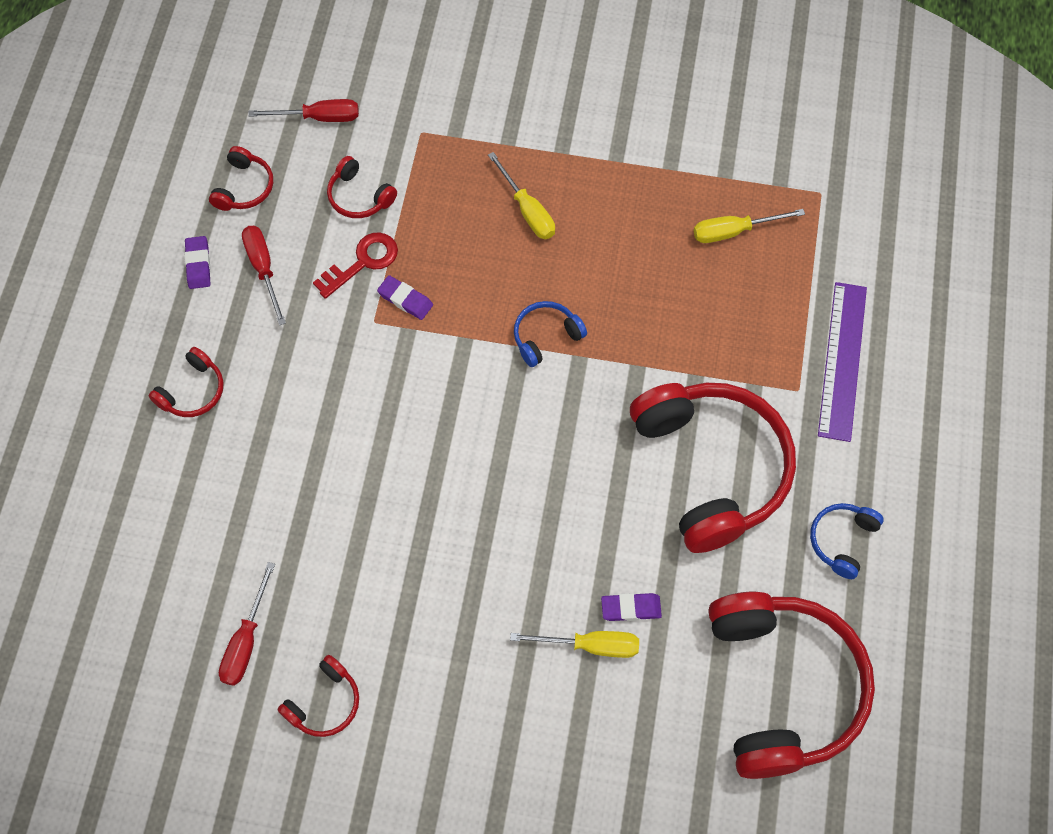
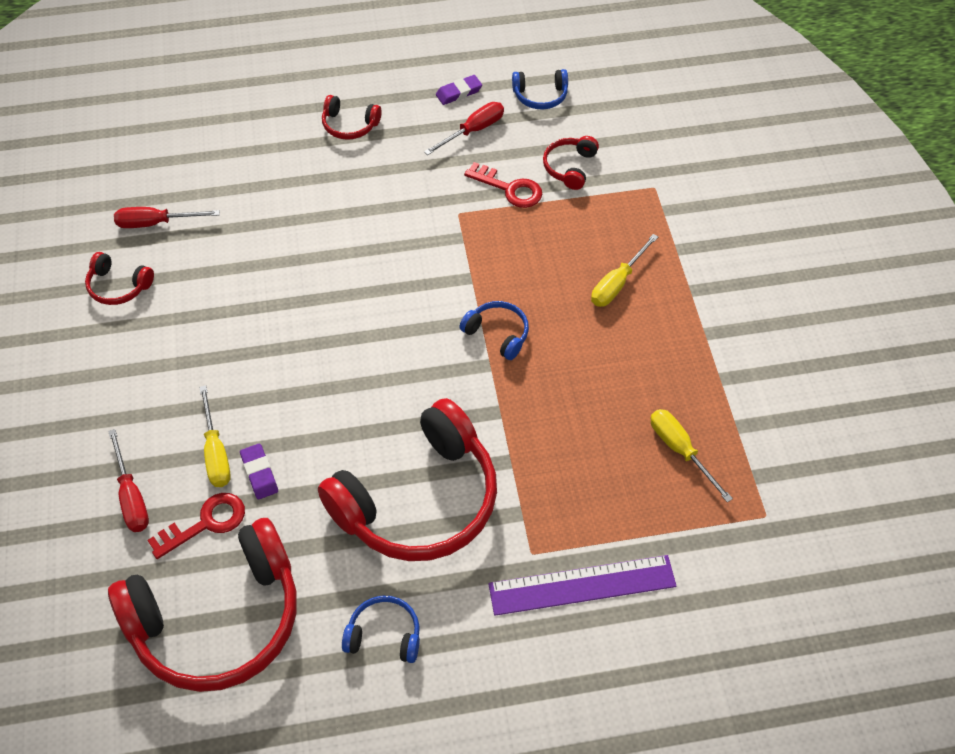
camera: 70 degrees right, 10 degrees down
red headphones [209,146,273,211] -> blue headphones [512,69,568,109]
red screwdriver [248,99,359,122] -> red screwdriver moved to [108,429,149,532]
purple eraser [377,275,433,320] -> none
none -> red key [147,493,245,559]

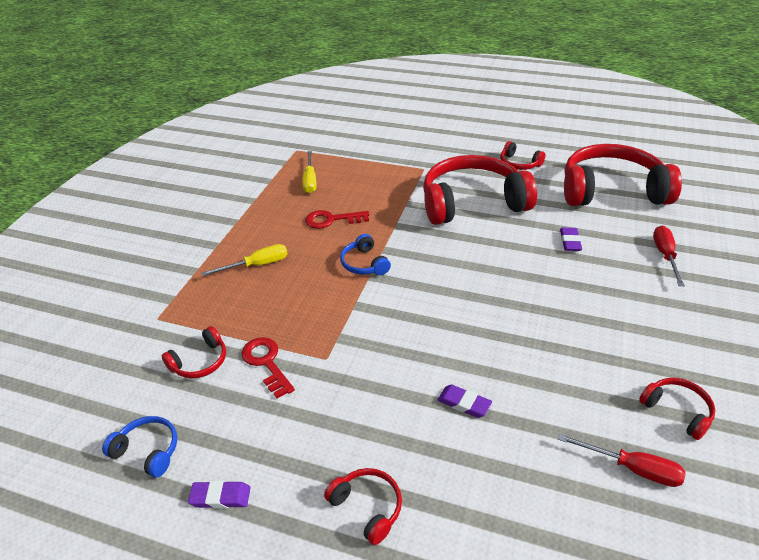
camera: 150 degrees left, 15 degrees down
red key [147,493,245,559] -> red key moved to [305,210,369,229]
yellow screwdriver [199,385,231,487] -> none
blue headphones [342,596,420,663] -> red headphones [500,141,545,170]
red screwdriver [424,102,504,155] -> none
purple ruler [488,555,676,616] -> none
none -> purple eraser [438,385,492,418]

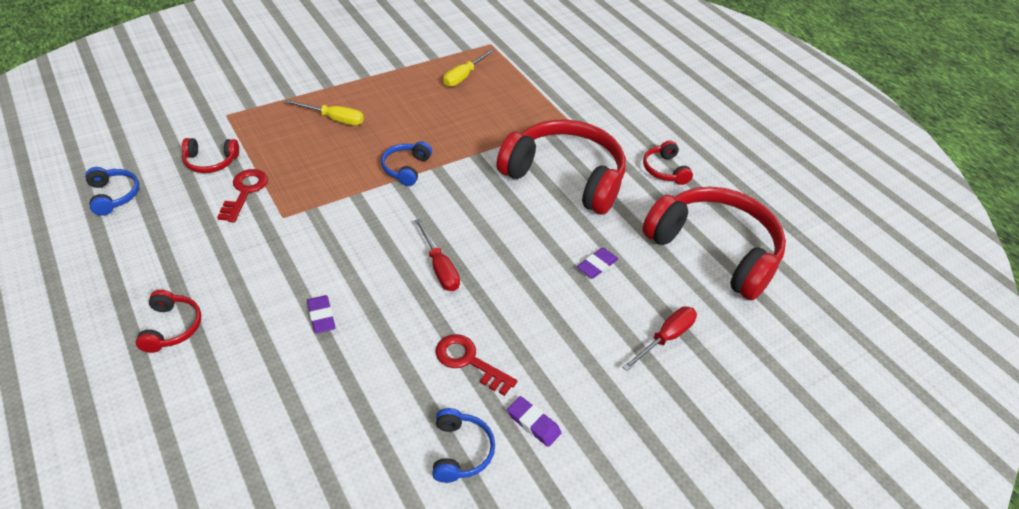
camera: 35 degrees right, 5 degrees up
purple eraser [188,481,250,508] -> purple eraser moved to [507,396,561,447]
red key [305,210,369,229] -> red key moved to [435,334,517,396]
red screwdriver [558,434,686,487] -> red screwdriver moved to [415,219,460,291]
red headphones [639,378,715,440] -> blue headphones [432,408,495,483]

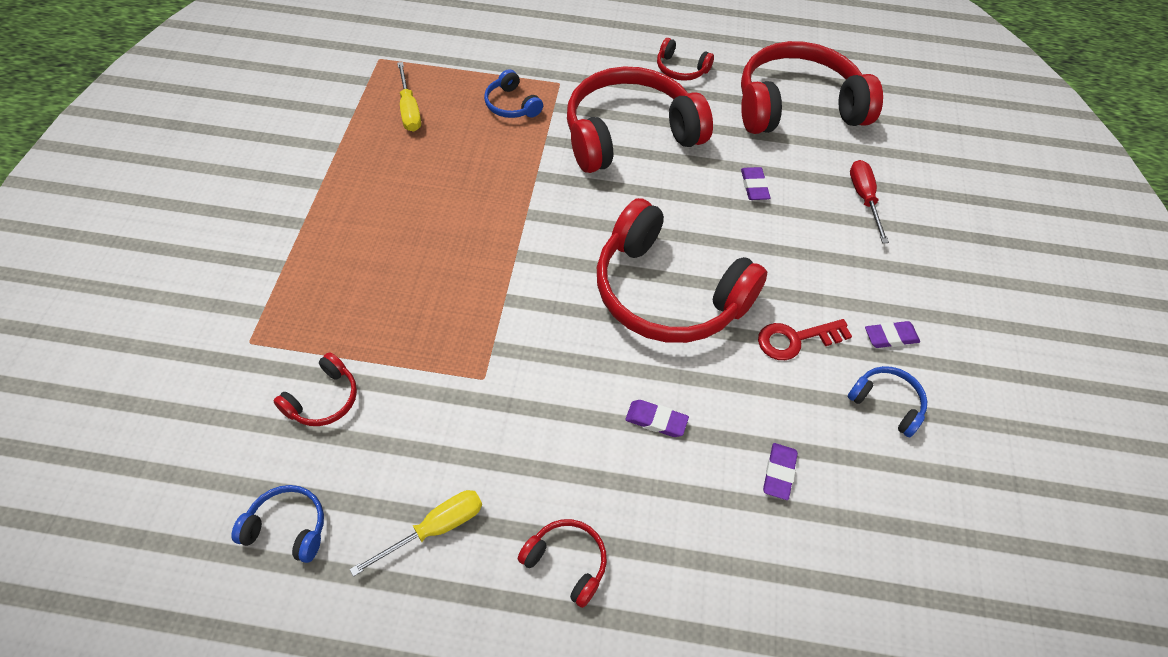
camera: 50 degrees left, 10 degrees up
red key [217,169,268,223] -> none
yellow screwdriver [284,99,364,125] -> yellow screwdriver moved to [350,490,482,577]
blue headphones [381,141,432,186] -> blue headphones moved to [484,69,543,118]
red screwdriver [415,219,460,291] -> red headphones [597,198,767,343]
none -> purple eraser [763,443,798,500]

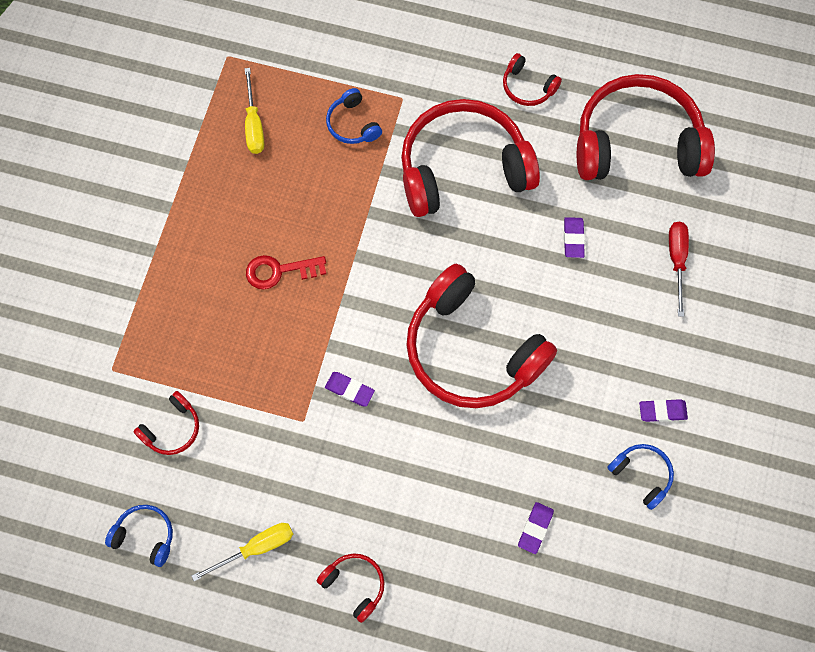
camera: 10 degrees right, 15 degrees up
purple eraser [625,400,689,437] -> purple eraser moved to [325,372,375,407]
red key [758,319,852,360] -> red key moved to [246,255,326,290]

